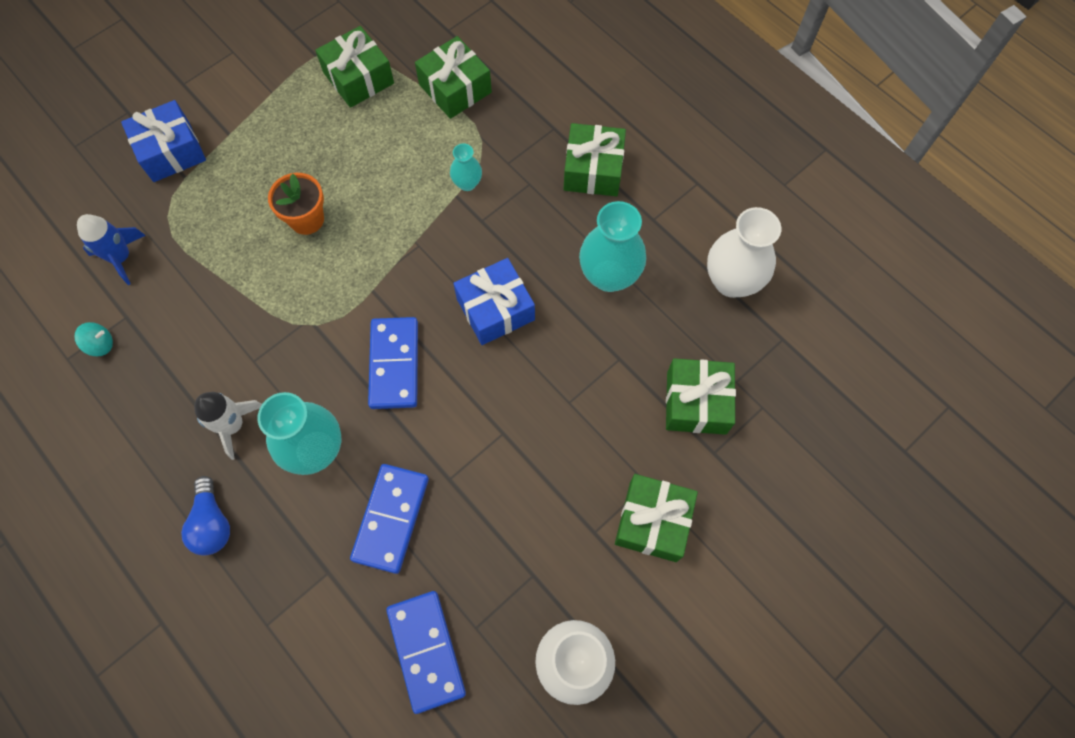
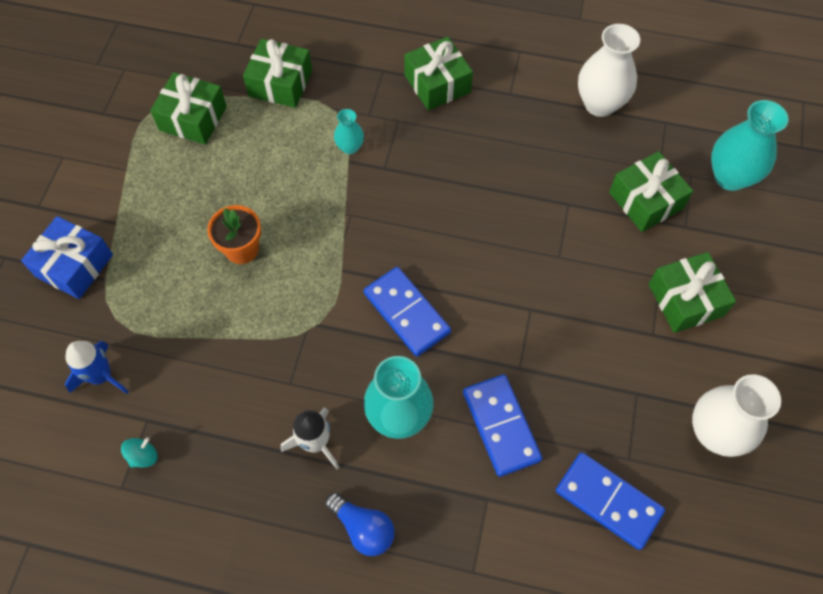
camera: 35 degrees left, 5 degrees down
blue gift [453,258,535,345] -> none
turquoise vase [579,201,646,292] -> turquoise vase moved to [711,100,788,191]

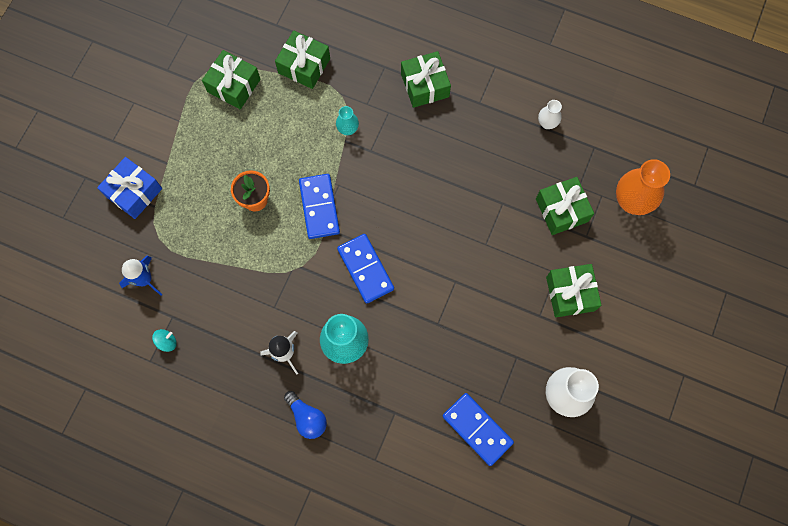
camera: 10 degrees right, 10 degrees up
blue domino [463,374,542,477] -> blue domino moved to [299,174,340,239]
white vase [578,24,640,117] -> white vase [538,100,562,129], size x0.52
turquoise vase [711,100,788,191] -> orange vase [616,159,670,215]

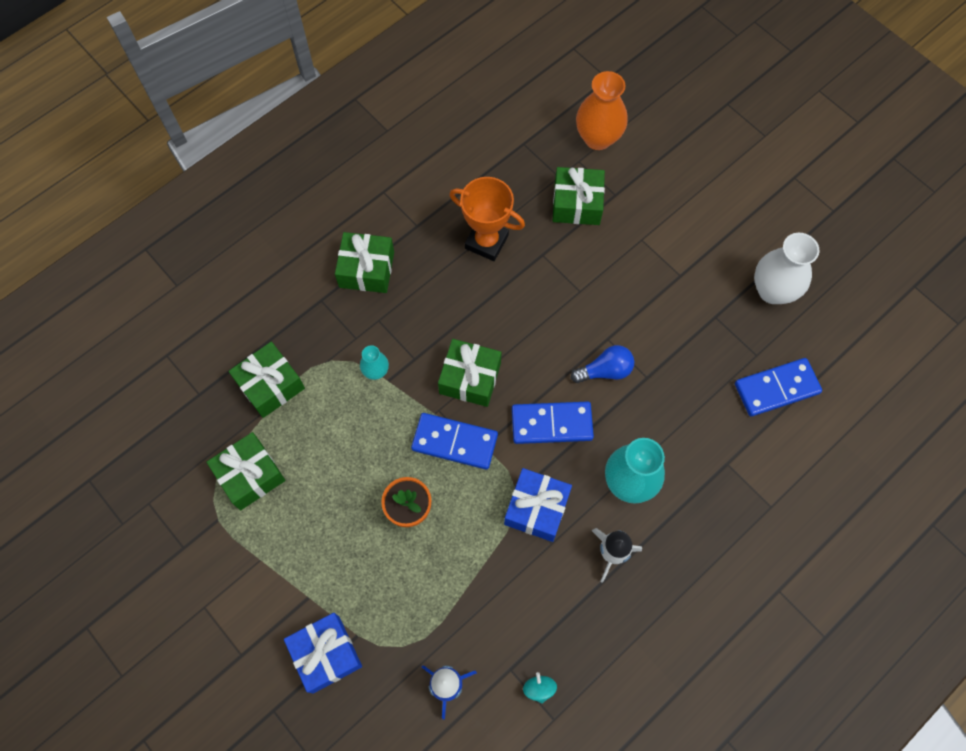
camera: 65 degrees left, 5 degrees down
blue light bulb [284,391,327,439] -> blue light bulb moved to [571,345,634,383]
white vase [538,100,562,129] -> none
green gift [546,264,601,317] -> green gift moved to [438,339,502,407]
none -> orange trophy [449,177,525,261]
none -> blue gift [504,468,572,542]

